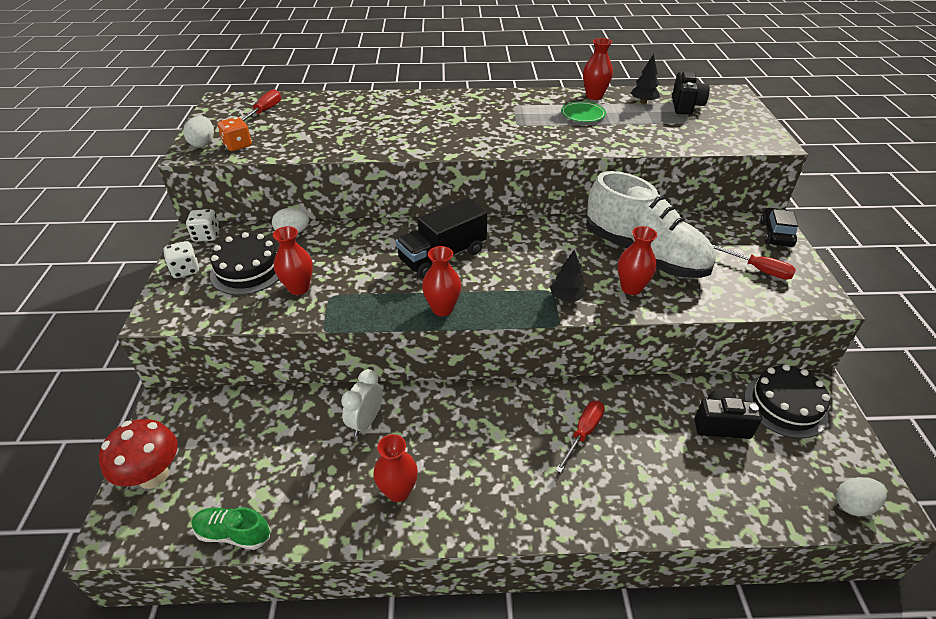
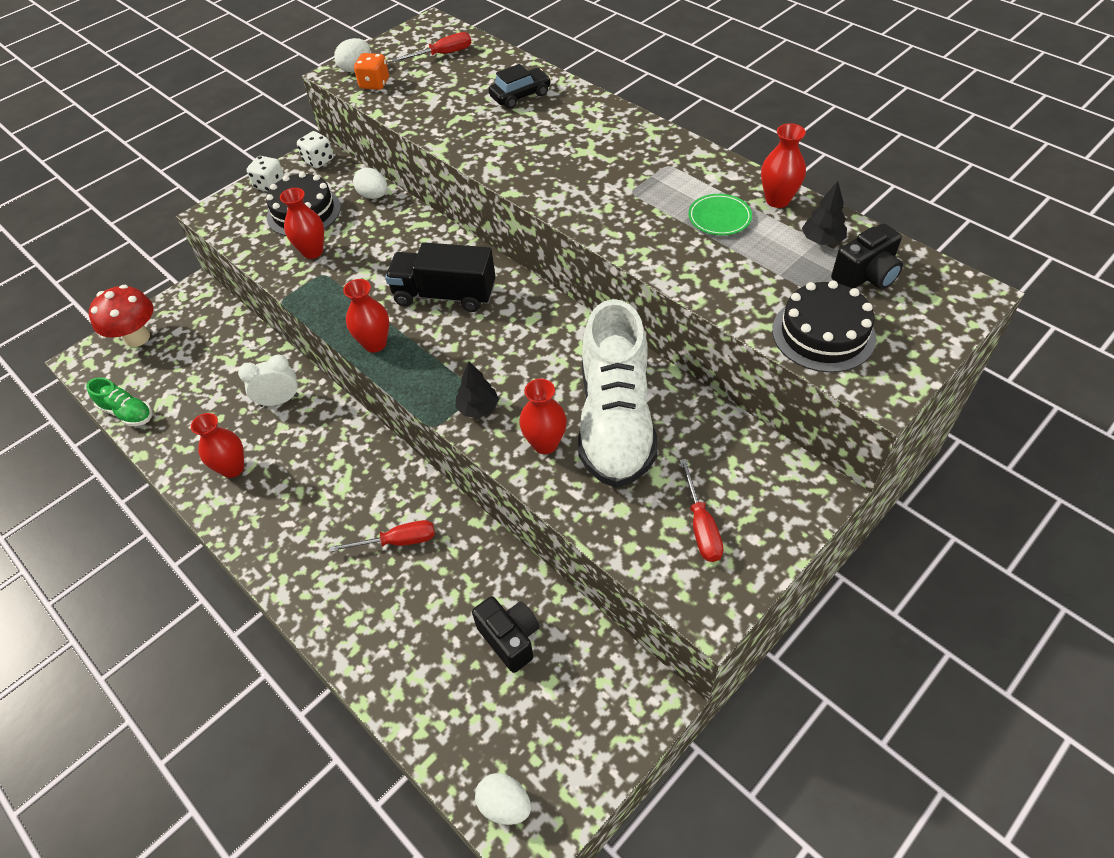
camera: 50 degrees right, 10 degrees up
green shoe [191,507,270,550] -> green shoe turned 150 degrees clockwise [86,377,152,426]
black cake [744,364,830,438] -> black cake moved to [772,280,876,373]
black car [760,208,798,247] -> black car moved to [489,64,551,109]

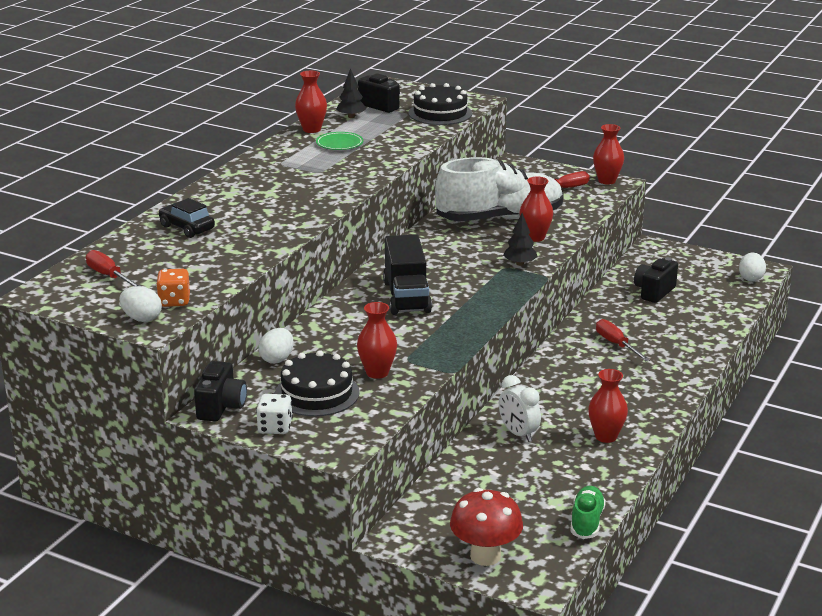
camera: 110 degrees left, 25 degrees down
white dice [297,131,334,168] -> black camera [194,361,247,421]
red vase [343,279,389,353] -> red vase moved to [593,124,624,185]

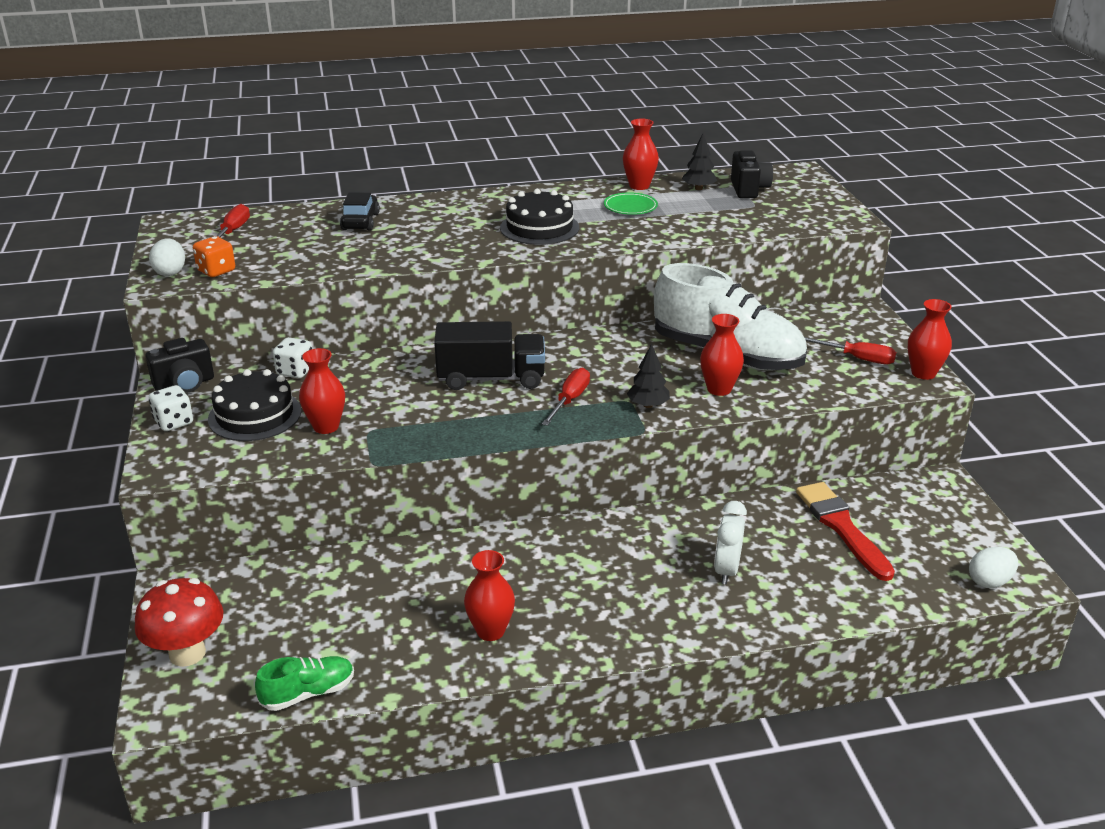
camera: 50 degrees right, 5 degrees up
white egg [259,328,294,364] -> white dice [273,337,312,378]
black truck [383,234,432,315] -> black truck turned 135 degrees counterclockwise [434,321,545,390]
black cake [408,83,472,125] -> black cake moved to [500,189,579,245]
white clock [499,375,541,442] -> white clock moved to [714,501,747,585]
red screwdriver [596,319,650,361] -> red screwdriver moved to [542,368,590,426]
black camera [634,257,678,303] -> red brush [796,482,895,581]

